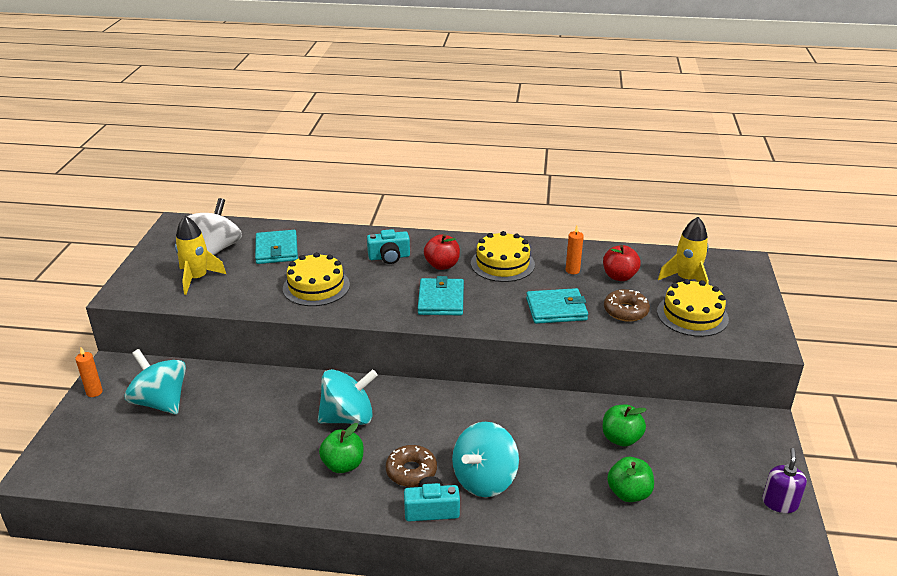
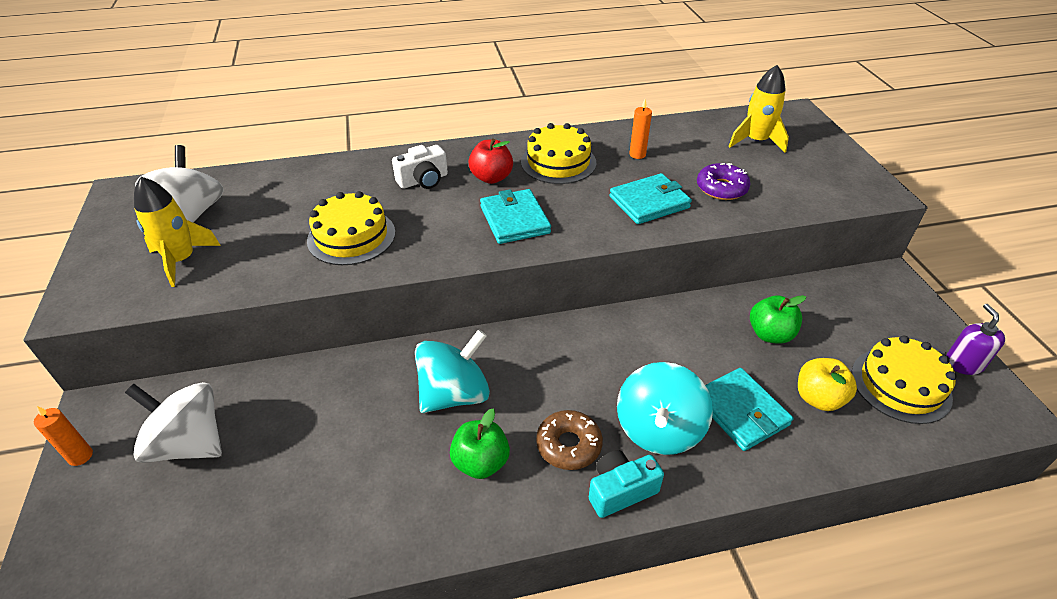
camera: 20 degrees left, 10 degrees up
turquoise spinning top [125,349,186,415] -> white spinning top [125,382,222,463]
turquoise wallet [255,230,298,264] -> turquoise wallet moved to [705,368,793,451]
turquoise camera [367,229,410,264] -> white camera [392,145,448,189]
red apple [603,245,641,281] -> none
brown donut [604,289,650,322] -> purple donut [697,163,751,200]
green apple [607,457,654,502] -> yellow apple [798,358,857,411]
yellow cake [657,279,729,337] -> yellow cake moved to [851,336,957,424]

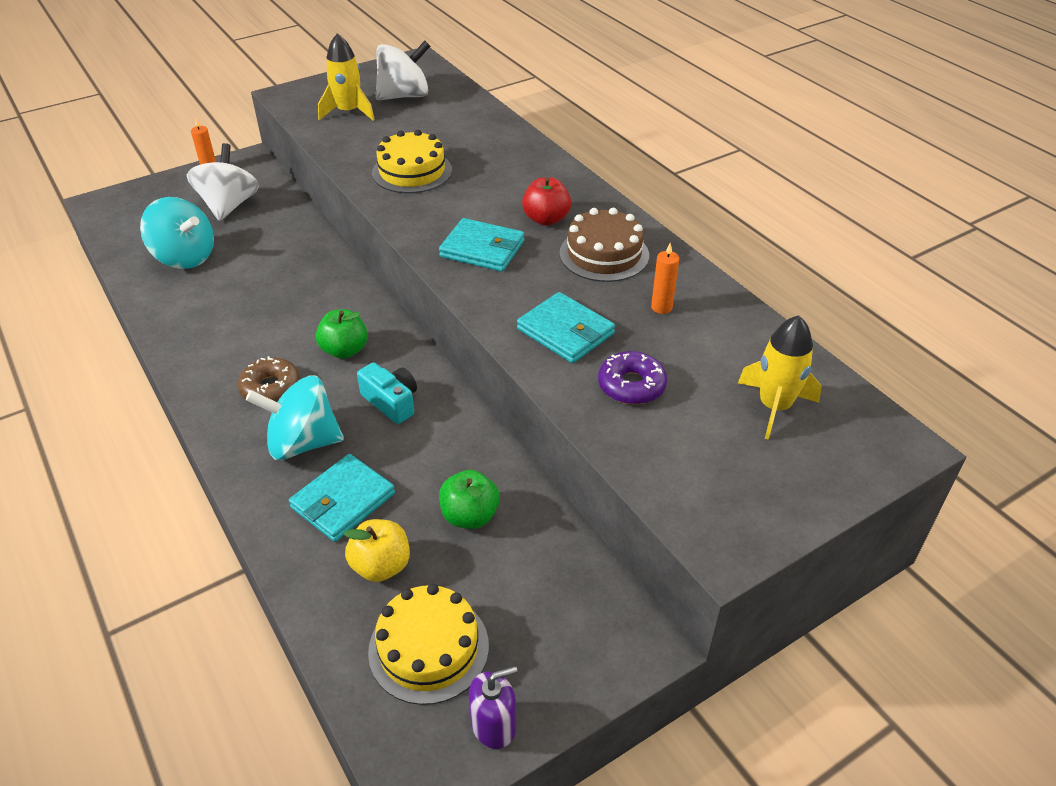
camera: 70 degrees right, 0 degrees up
white camera [392,145,448,189] -> none
turquoise spinning top [415,329,490,413] -> turquoise spinning top moved to [140,197,214,269]
green apple [450,408,510,479] -> green apple moved to [316,309,368,359]
turquoise wallet [480,189,551,244] -> turquoise wallet turned 60 degrees clockwise [439,218,524,272]
yellow cake [521,123,596,184] -> brown cake [560,208,649,282]
turquoise camera [589,450,664,518] -> turquoise camera moved to [357,362,417,424]

